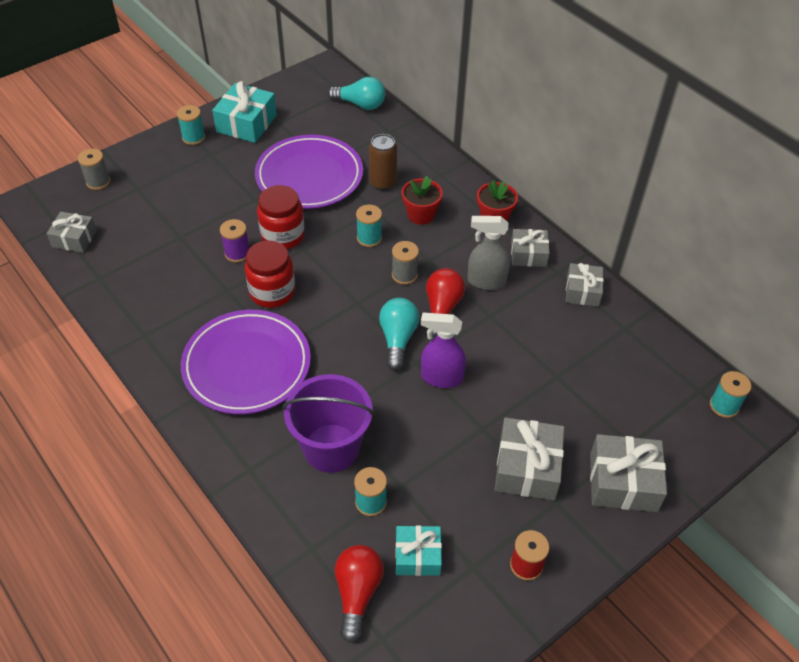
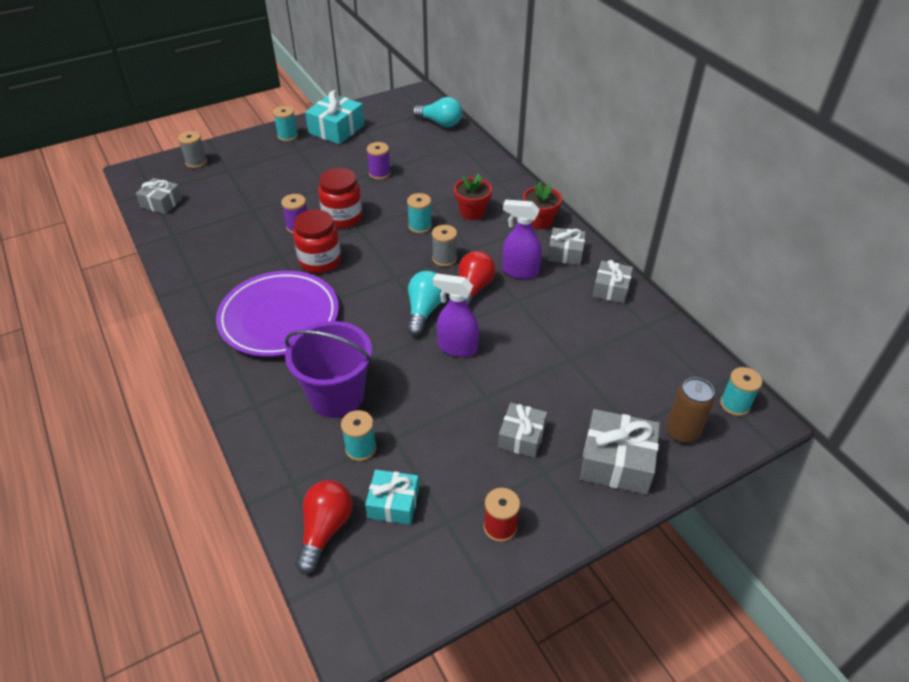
camera: 10 degrees right, 5 degrees down
purple plate [255,135,363,209] -> purple spool [367,142,391,180]
brown can [369,134,397,190] -> brown can moved to [666,377,715,443]
grey spray bottle [467,216,510,290] -> purple spray bottle [502,200,542,279]
grey gift [495,417,564,500] -> grey gift [498,403,547,458], size x0.64

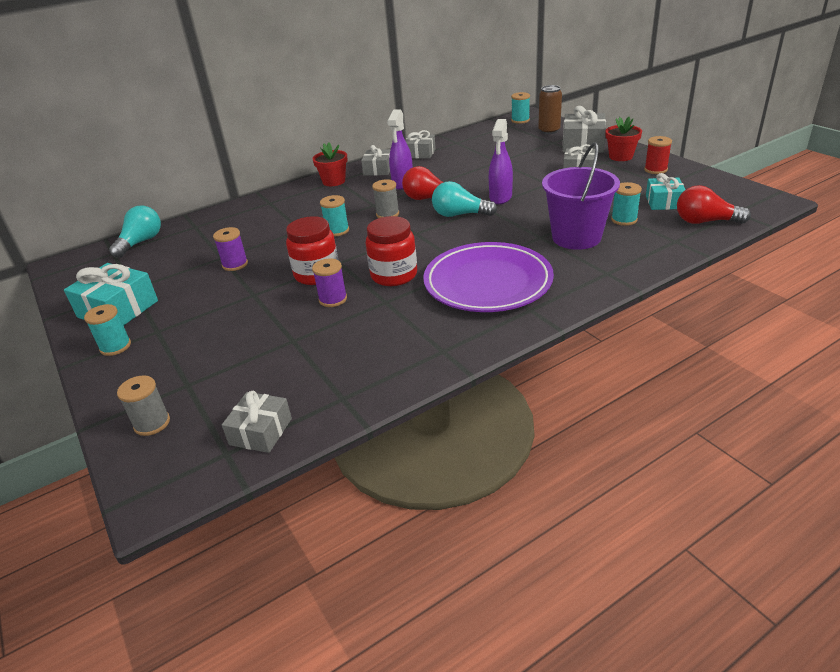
camera: 90 degrees left, 10 degrees down
red flower pot [454,174,492,220] -> red flower pot moved to [606,117,642,161]

